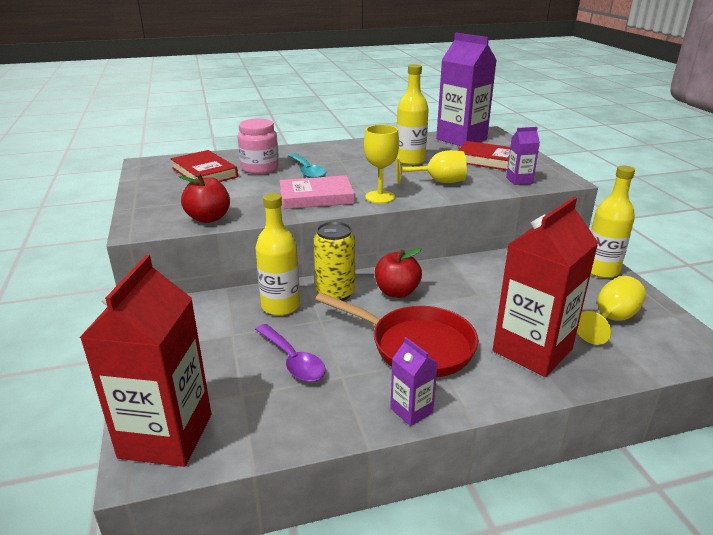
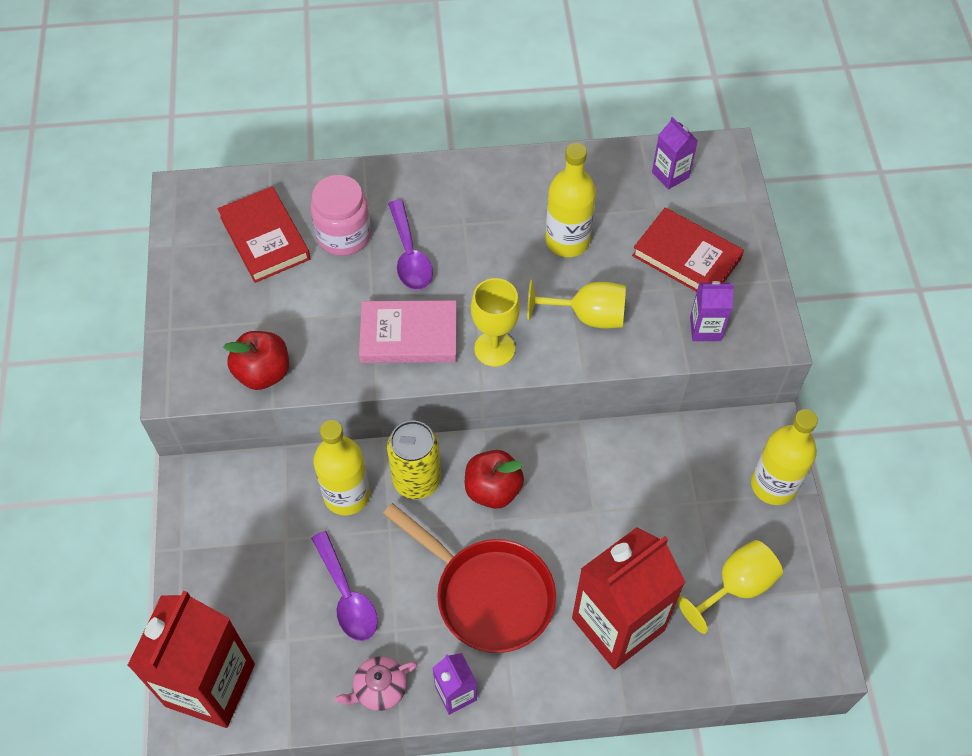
camera: 10 degrees right, 30 degrees up
turquoise spoon [288,153,326,178] -> purple spoon [388,200,433,290]
purple carton [436,33,497,146] -> purple carton [652,117,698,190], size x0.46
none -> pink teapot [335,656,417,711]

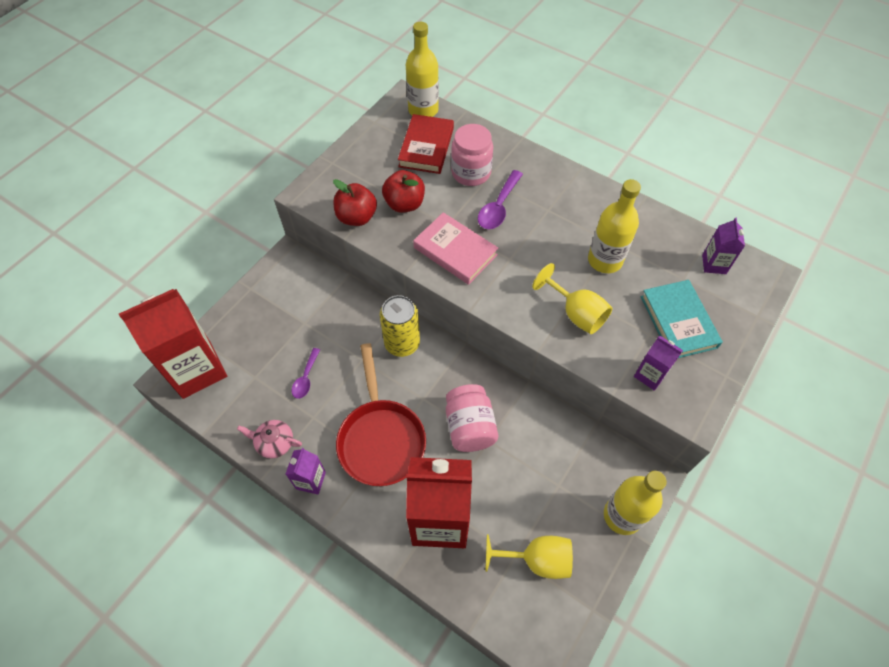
camera: 40 degrees right, 0 degrees up
purple spoon [311,531,378,641] -> purple spoon [292,348,320,399], size x0.65
yellow bottle [313,420,370,515] -> yellow bottle moved to [406,22,439,117]
red apple [465,450,524,509] -> red apple moved to [382,170,425,213]
yellow goblet [471,278,520,367] -> none
red book [632,208,744,292] -> turquoise book [641,280,723,358]
none -> pink jar [446,384,498,452]

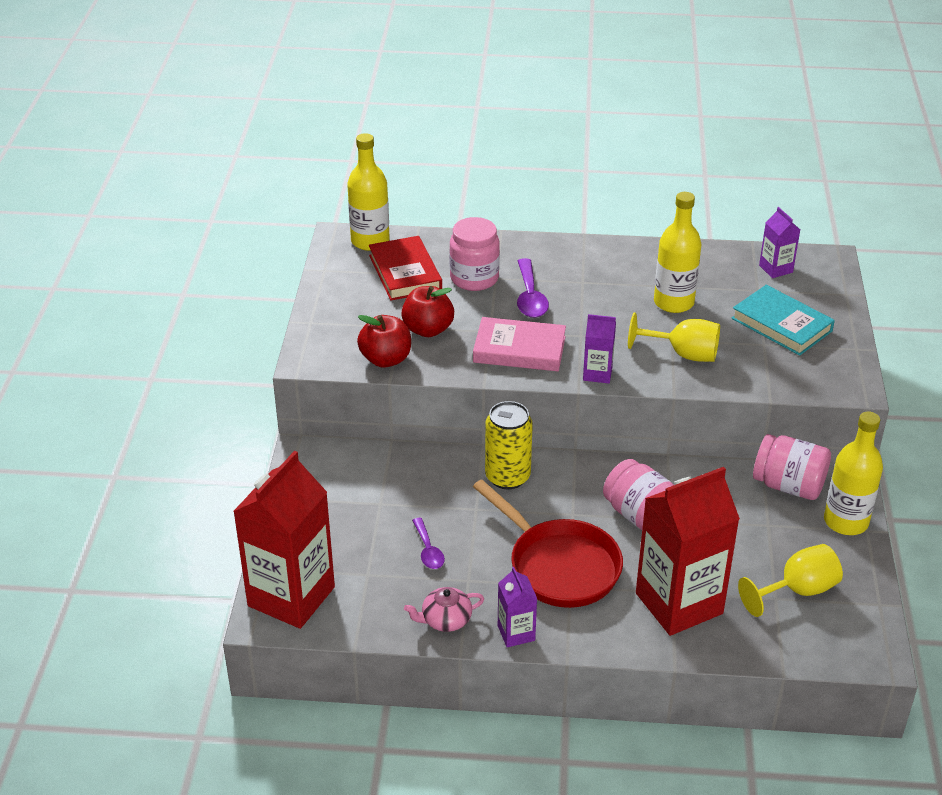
camera: 30 degrees left, 20 degrees down
purple carton [634,336,683,391] -> purple carton moved to [583,314,616,383]
none -> pink jar [753,434,831,500]

